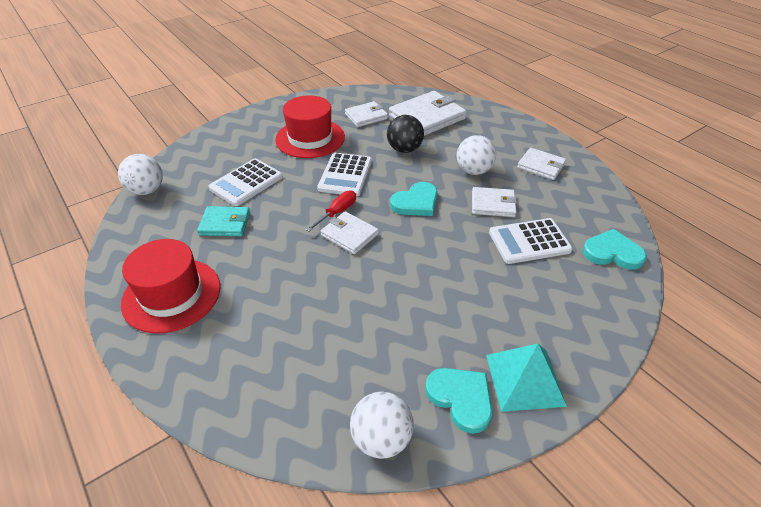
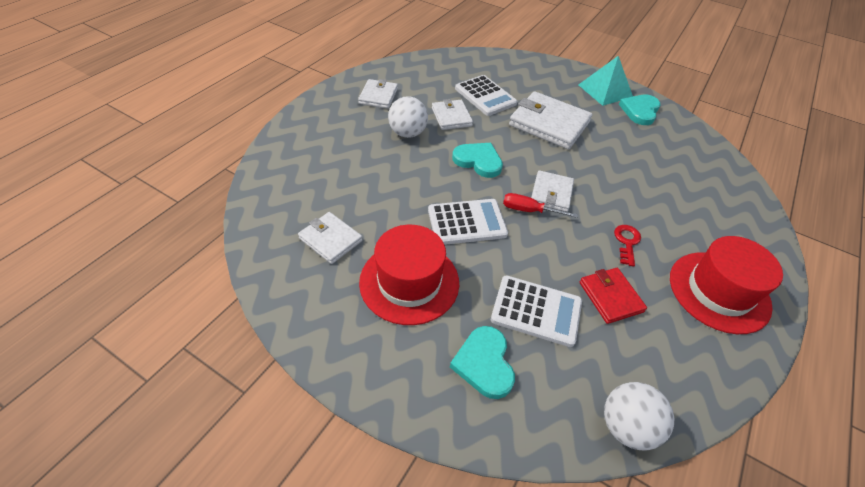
camera: 115 degrees left, 5 degrees up
turquoise wallet [197,206,250,236] -> red wallet [580,268,647,324]
white ball [350,392,414,459] -> none
black ball [387,115,424,153] -> none
white wallet [389,91,466,136] -> white wallet moved to [509,91,592,149]
turquoise heart [582,229,647,270] -> turquoise heart moved to [450,326,515,399]
none -> red key [614,225,641,266]

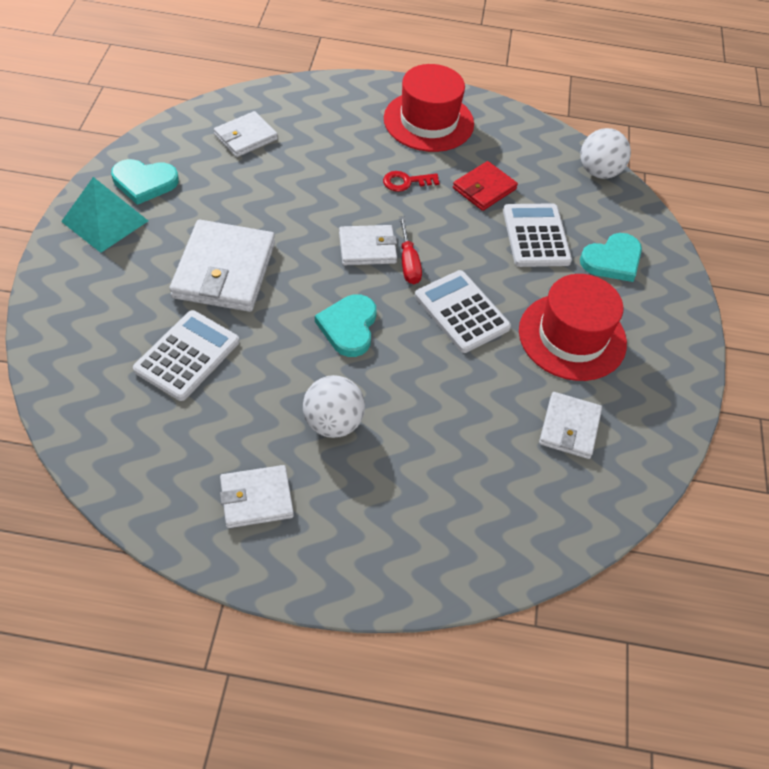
camera: 115 degrees left, 5 degrees up
white wallet [432,99,473,130] -> white wallet moved to [214,111,278,157]

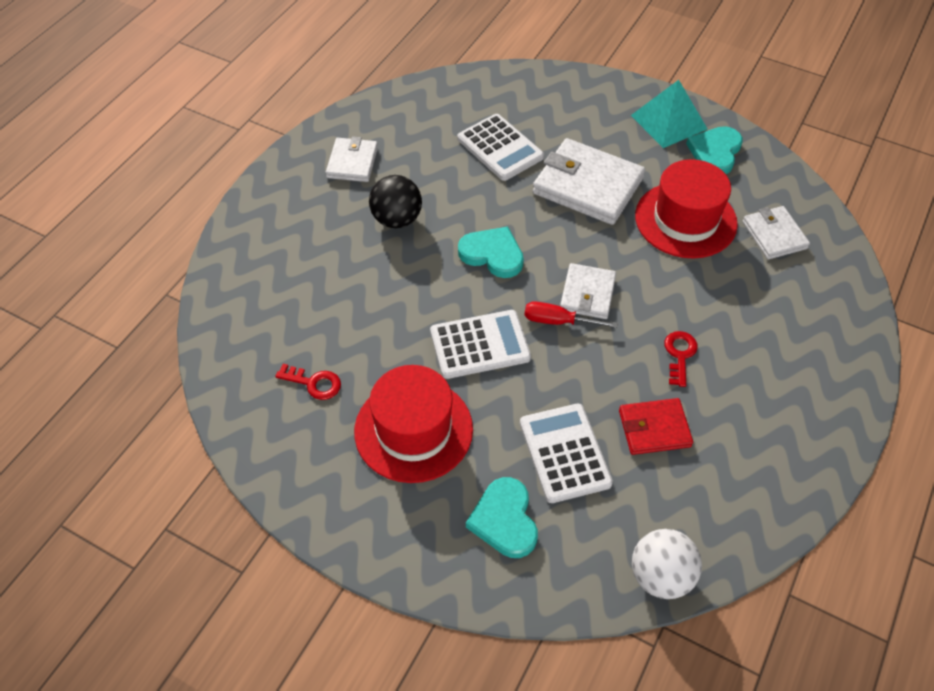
camera: 115 degrees right, 0 degrees up
white ball [303,375,365,438] -> black ball [369,175,422,228]
red hat [384,64,474,152] -> red hat moved to [635,159,738,259]
red wallet [453,161,518,211] -> red wallet turned 75 degrees counterclockwise [619,398,693,455]
white calculator [503,203,572,267] -> white calculator turned 120 degrees counterclockwise [520,404,613,503]
white wallet [539,392,602,459] -> red key [275,364,341,400]

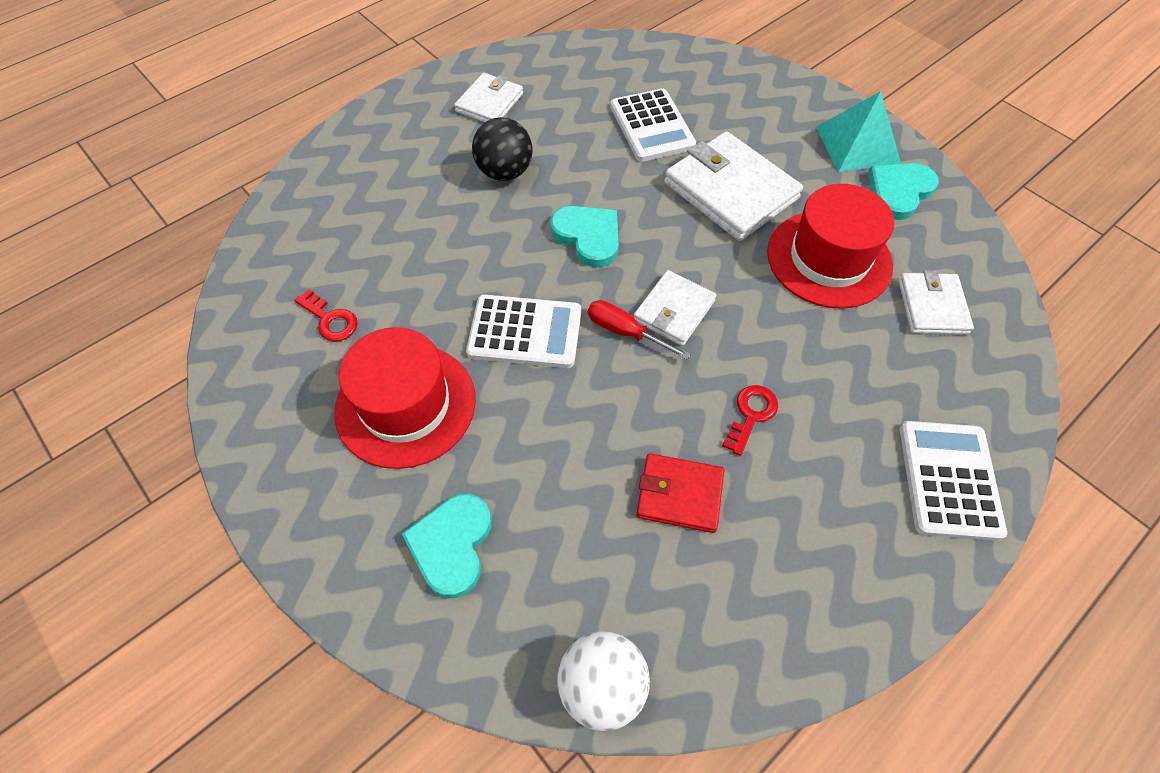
camera: 20 degrees right, 5 degrees up
white calculator [520,404,613,503] -> white calculator moved to [900,421,1007,541]

